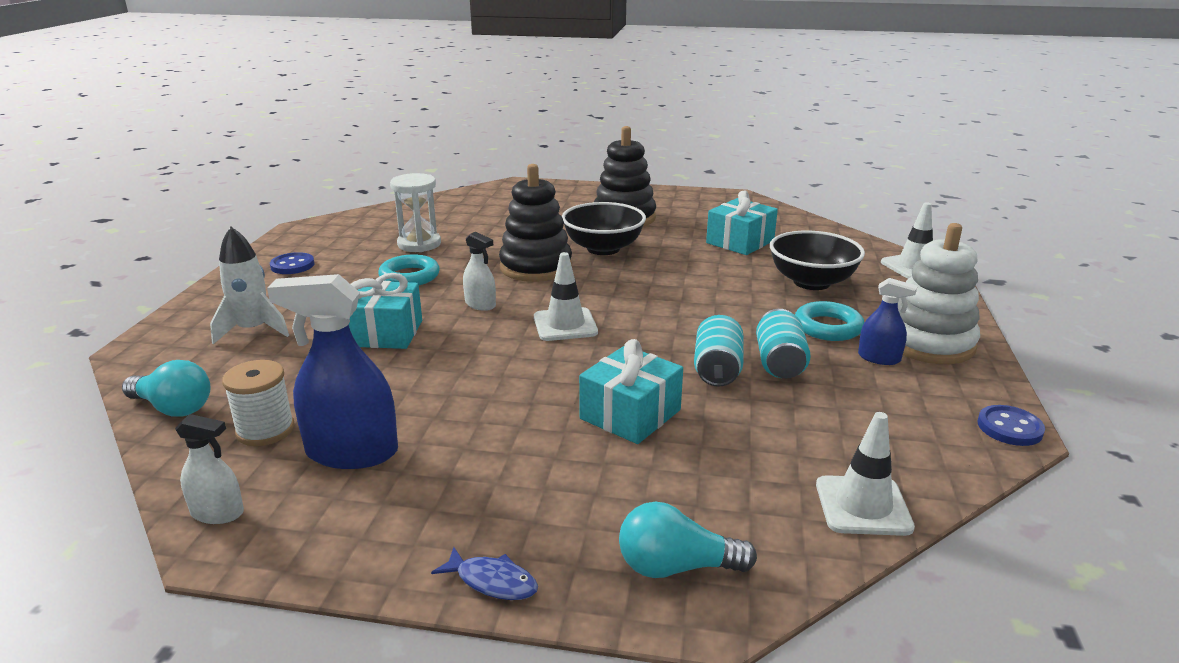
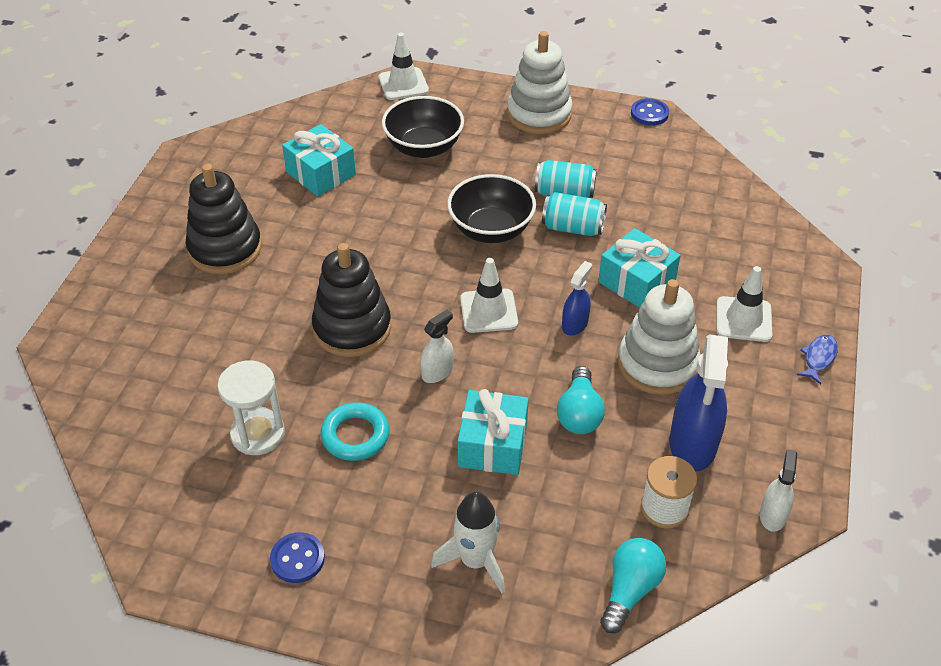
camera: 85 degrees left, 20 degrees up
black bowl [562,202,646,255] -> black bowl moved to [447,174,536,243]
turquoise light bulb [619,502,757,578] -> turquoise light bulb moved to [557,366,605,434]
turquoise ring [795,301,864,341] -> none
white traffic cone [816,412,915,536] -> white traffic cone moved to [717,266,773,342]
blue spray bottle [858,278,917,365] -> blue spray bottle moved to [562,261,592,335]
none -> white stacking toy [618,279,700,395]

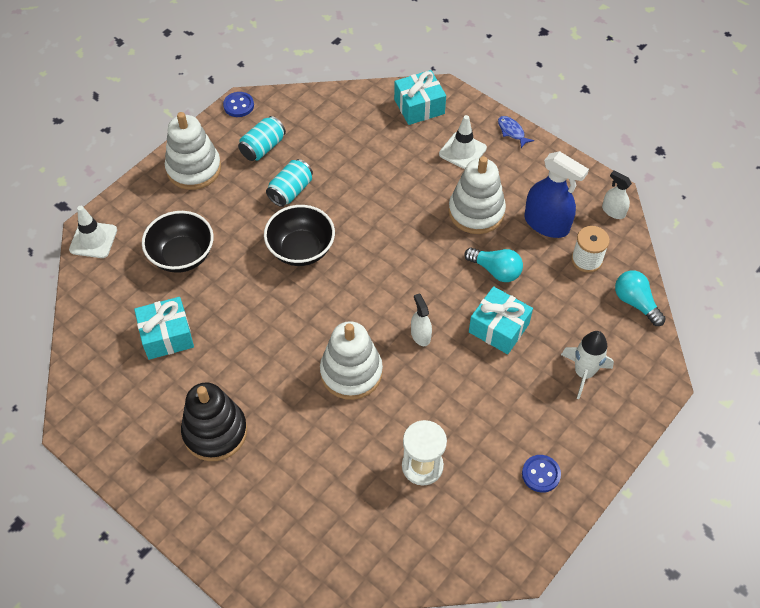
camera: 65 degrees left, 10 degrees up
black stacking toy [312,243,391,357] -> white stacking toy [320,321,383,400]
turquoise ring [320,402,390,461] -> none
white traffic cone [460,258,518,333] -> none
turquoise can [542,192,607,236] -> turquoise can moved to [238,116,286,161]
blue spray bottle [562,261,592,335] -> none
turquoise gift [598,228,681,308] -> turquoise gift moved to [394,70,446,125]

